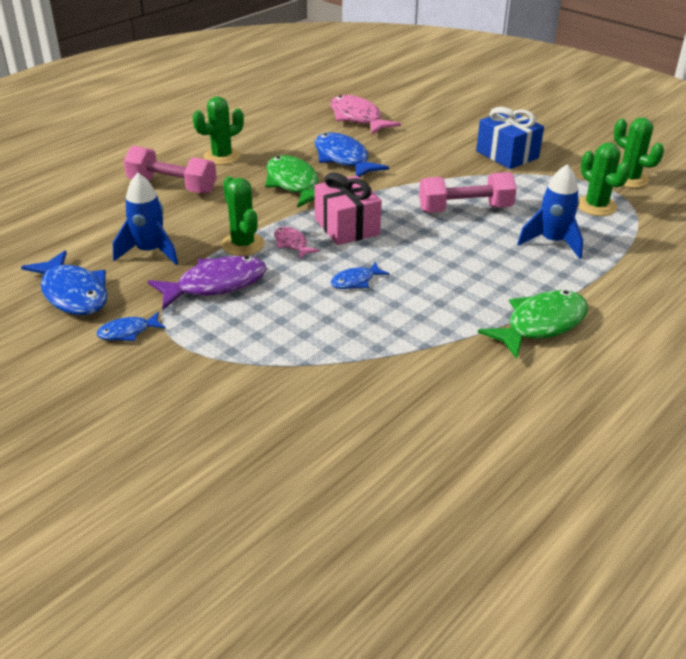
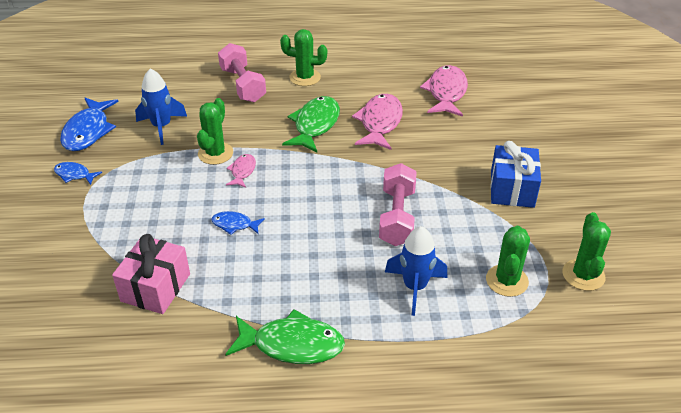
camera: 45 degrees right, 5 degrees up
purple fish [148,256,267,310] -> none
pink gift [314,172,382,245] -> pink gift moved to [112,234,190,314]
blue fish [315,133,389,177] -> pink fish [352,94,403,150]
pink dumbbell [419,172,517,213] -> pink dumbbell turned 60 degrees clockwise [379,163,417,246]

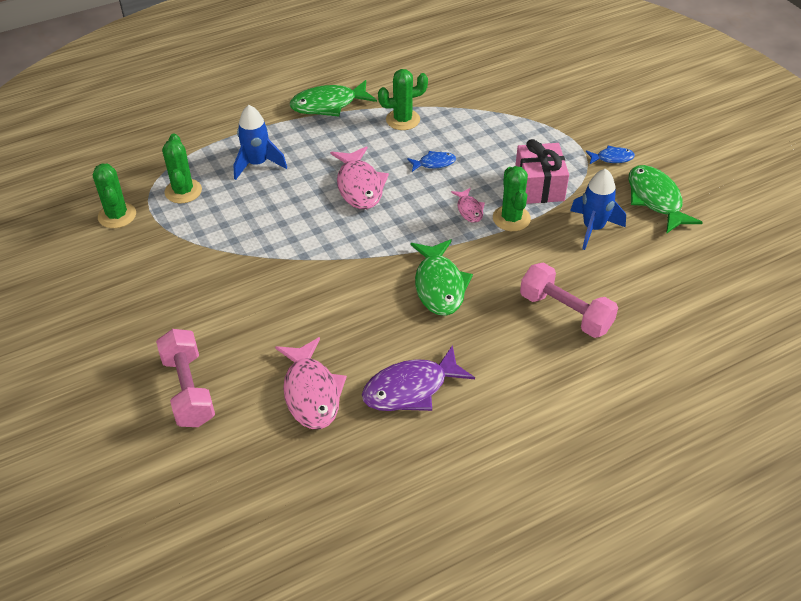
camera: 155 degrees right, 5 degrees up
blue fish [60,98,119,151] -> green fish [628,165,703,234]
pink gift [112,234,190,314] -> pink gift moved to [515,139,569,204]
green cactus [280,29,327,86] -> green cactus moved to [378,69,428,130]
pink fish [352,94,403,150] -> pink fish moved to [330,146,389,209]
pink dumbbell [379,163,417,246] -> pink dumbbell moved to [156,329,215,427]
blue gift [490,141,541,208] -> none
none -> purple fish [362,345,475,411]

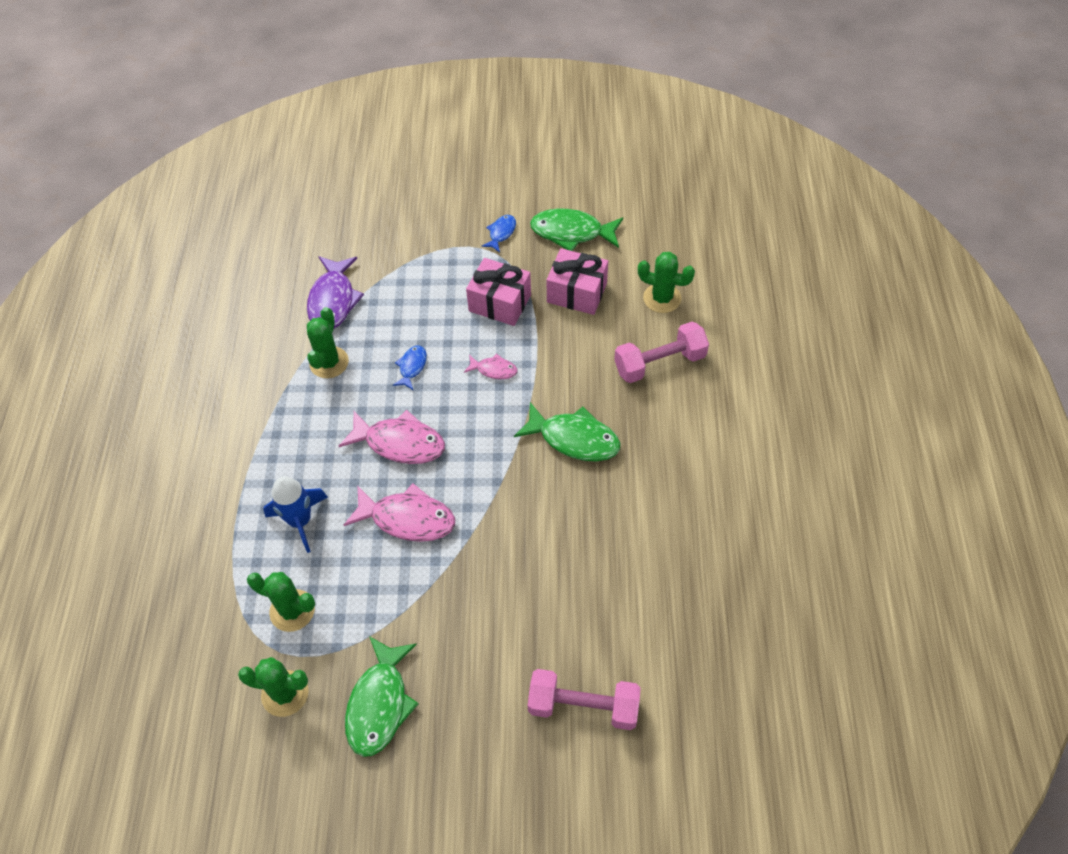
camera: 60 degrees left, 10 degrees up
pink fish [275,337,347,429] -> pink fish moved to [344,484,455,542]
green fish [290,80,377,117] -> green fish moved to [345,636,419,757]
purple fish [362,345,475,411] -> purple fish moved to [307,256,364,328]
green cactus [493,166,531,231] -> green cactus moved to [638,252,695,313]
blue rocket [570,169,626,250] -> pink gift [547,248,608,315]

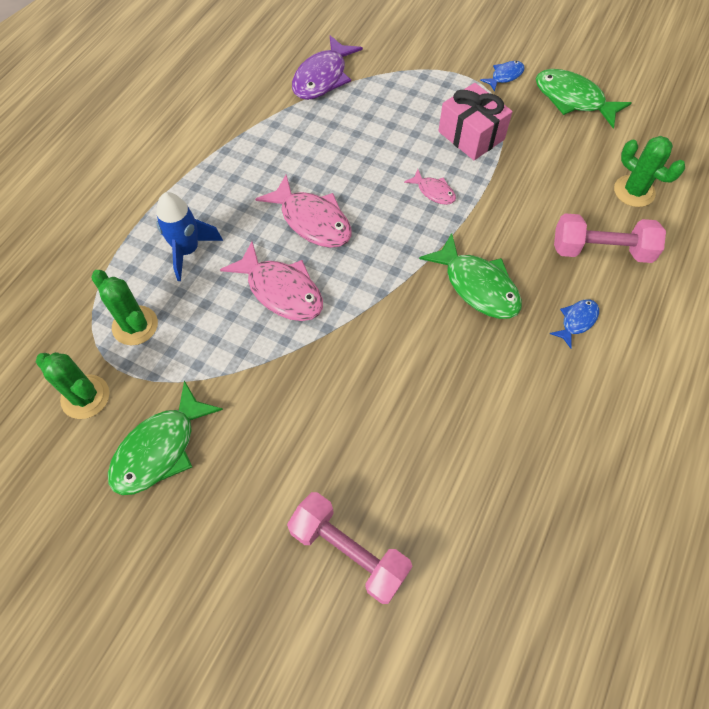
camera: 25 degrees right, 5 degrees up
green cactus [307,307,349,378] -> none
blue fish [393,346,427,391] -> blue fish moved to [550,299,599,348]
pink gift [547,248,608,315] -> none

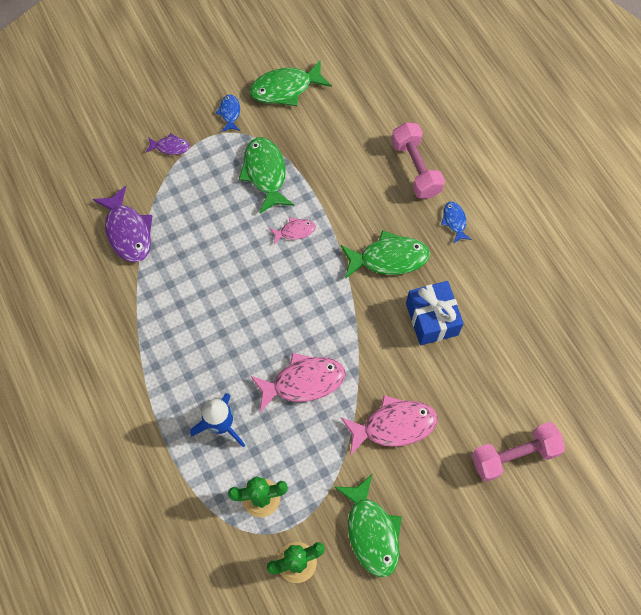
camera: 55 degrees left, 5 degrees up
pink fish [255,175,352,248] -> pink fish moved to [341,395,438,456]
pink gift [438,83,512,160] -> green fish [239,137,294,214]
pink dumbbell [554,213,666,263] -> pink dumbbell turned 60 degrees counterclockwise [392,123,445,199]
green cactus [614,136,685,207] -> none
none -> purple fish [146,133,190,155]
none -> blue gift [406,281,464,345]

